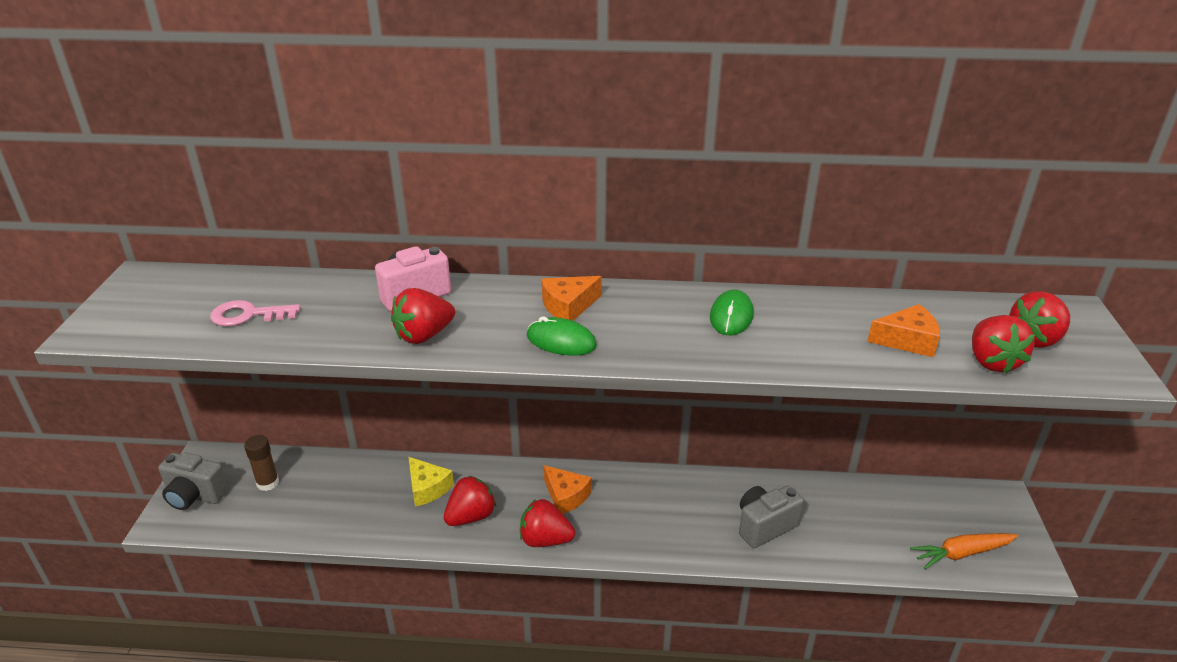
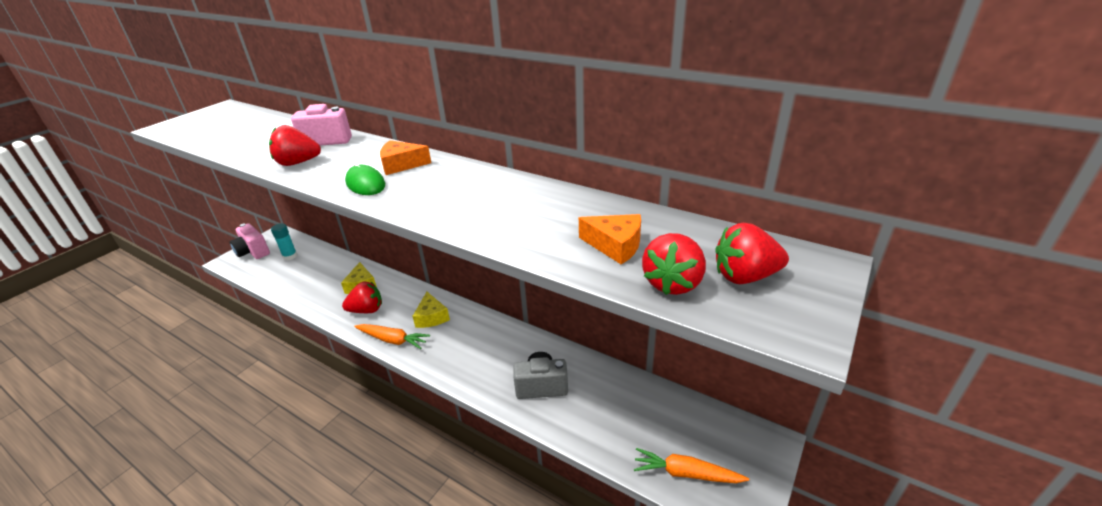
camera: 30 degrees right, 0 degrees up
grey camera [158,452,229,510] -> pink camera [230,223,270,259]
pink key [210,300,300,326] -> none
brown glue stick [244,435,279,491] -> turquoise glue stick [271,223,298,260]
red strawberry [520,499,575,547] -> orange carrot [354,324,430,349]
orange cheese [544,465,592,514] -> yellow cheese [412,292,450,328]
green mouse [710,290,754,335] -> none

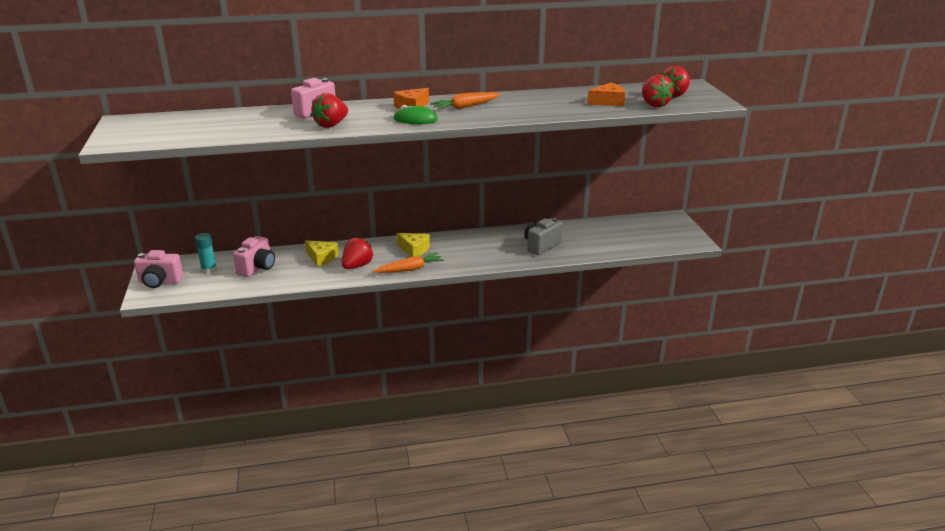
camera: 45 degrees left, 5 degrees down
orange carrot [634,448,749,483] -> orange carrot moved to [430,92,500,110]
none -> pink camera [233,236,275,277]

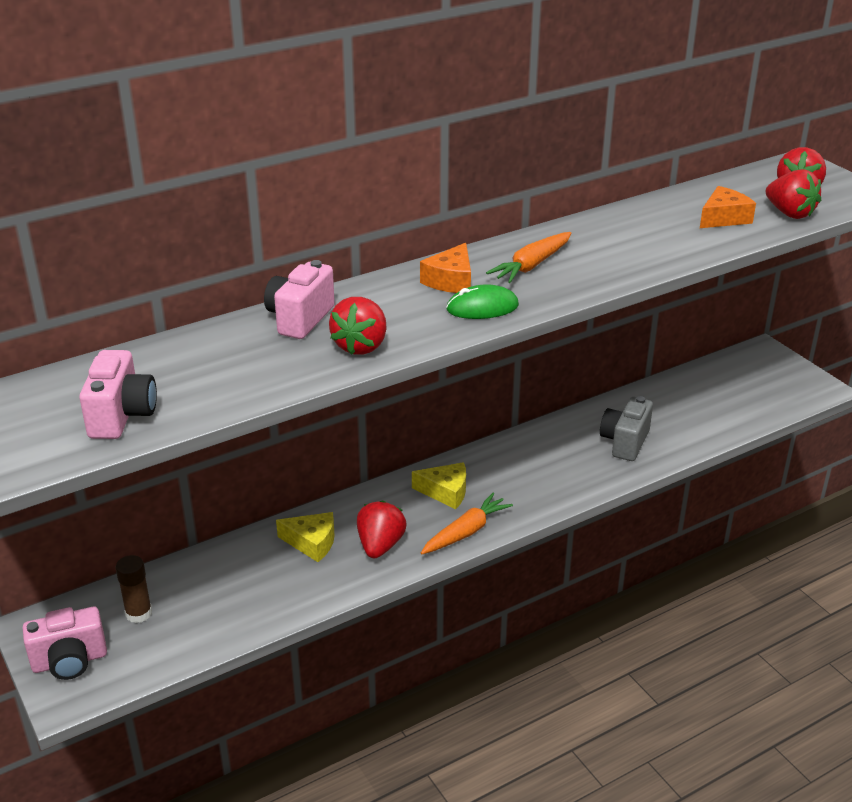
camera: 20 degrees left, 5 degrees up
turquoise glue stick [195,233,217,274] -> brown glue stick [116,555,152,623]
pink camera [233,236,275,277] -> pink camera moved to [79,350,157,439]

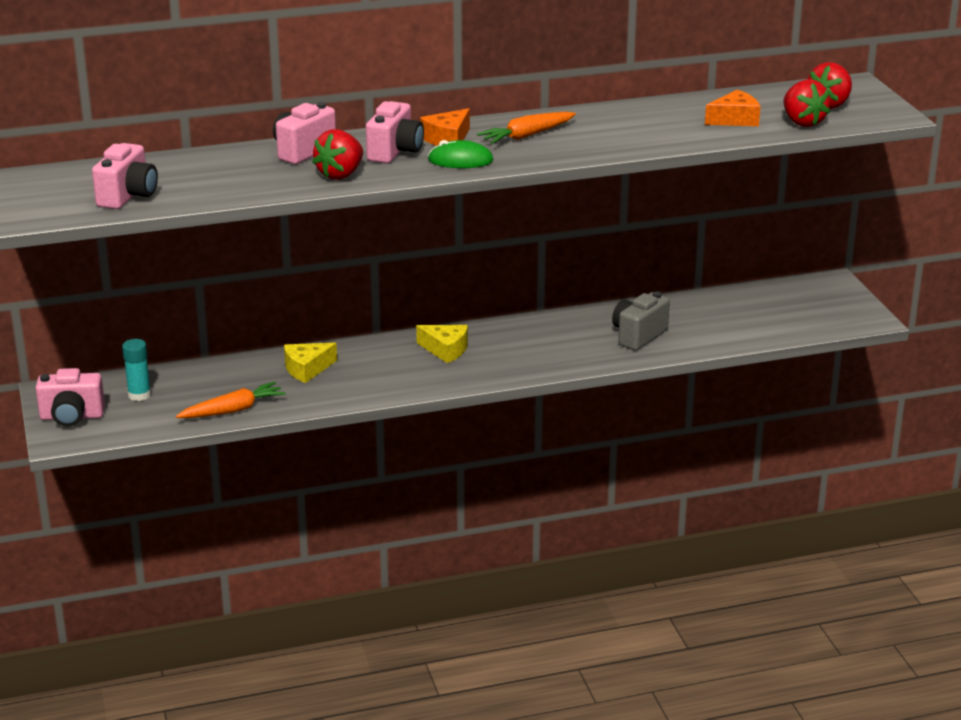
camera: 15 degrees right, 5 degrees down
brown glue stick [116,555,152,623] -> turquoise glue stick [122,339,151,401]
yellow cheese [276,512,335,562] -> yellow cheese turned 120 degrees clockwise [284,343,337,383]
red strawberry [357,500,407,558] -> none
orange carrot [421,493,513,554] -> orange carrot moved to [176,382,286,418]
none -> pink camera [366,101,424,163]

